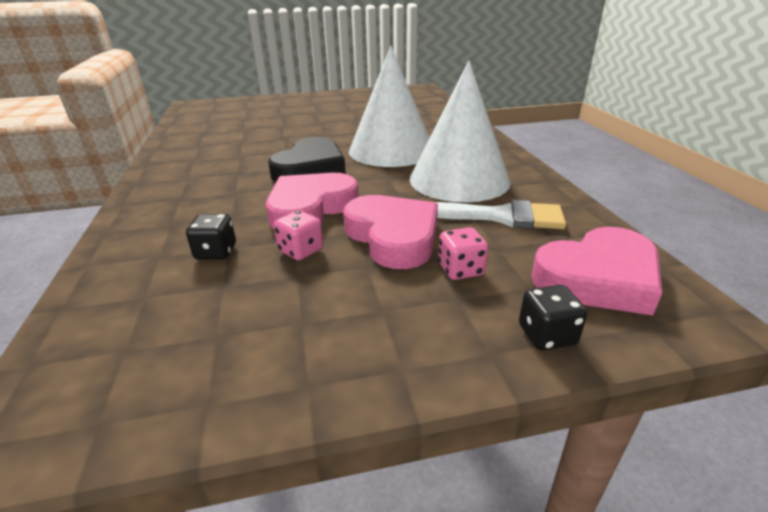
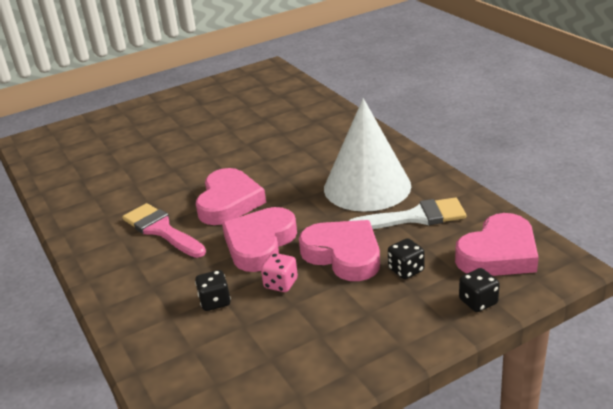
camera: 15 degrees left, 0 degrees up
black heart [268,137,346,182] -> pink heart [196,168,266,225]
white cone [349,46,429,167] -> none
pink dice [438,227,488,280] -> black dice [388,238,425,279]
none -> pink brush [122,203,206,258]

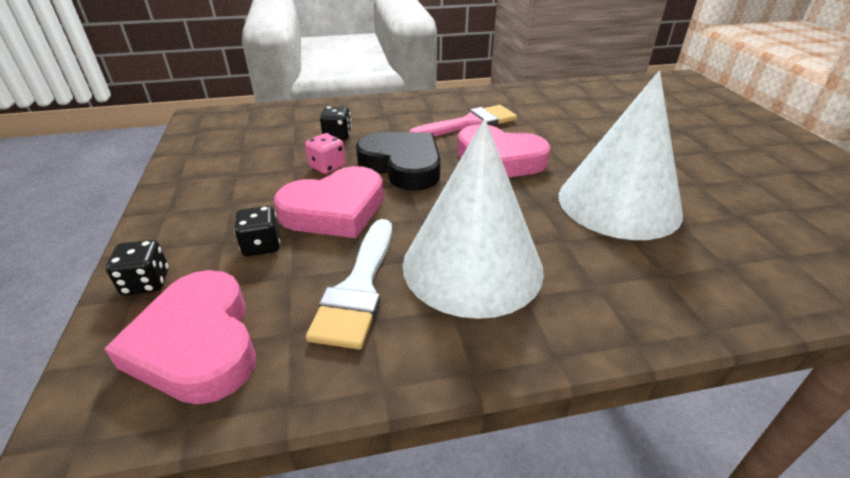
camera: 105 degrees right, 5 degrees up
pink heart [222,207,297,272] -> black heart [356,132,441,191]
none -> white cone [559,71,683,240]

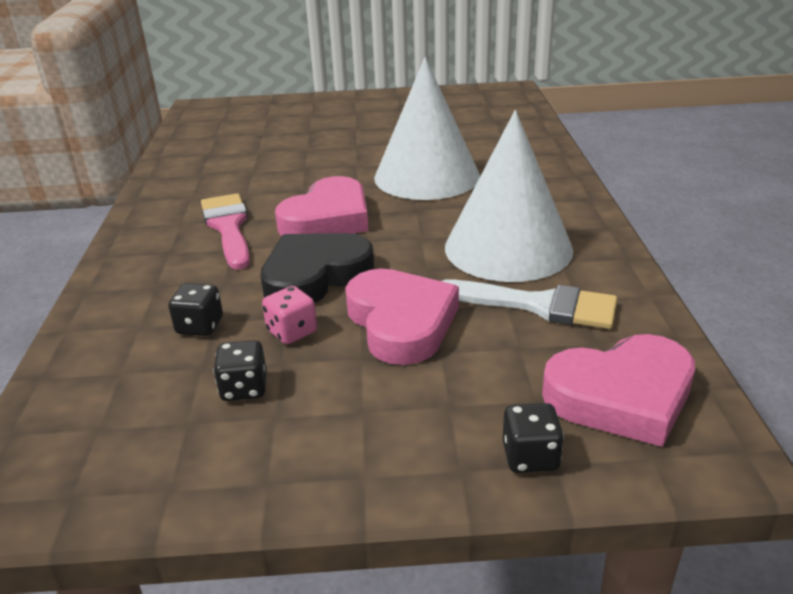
camera: 80 degrees left, 5 degrees down
black dice [234,206,280,256] -> black dice moved to [213,340,267,401]

